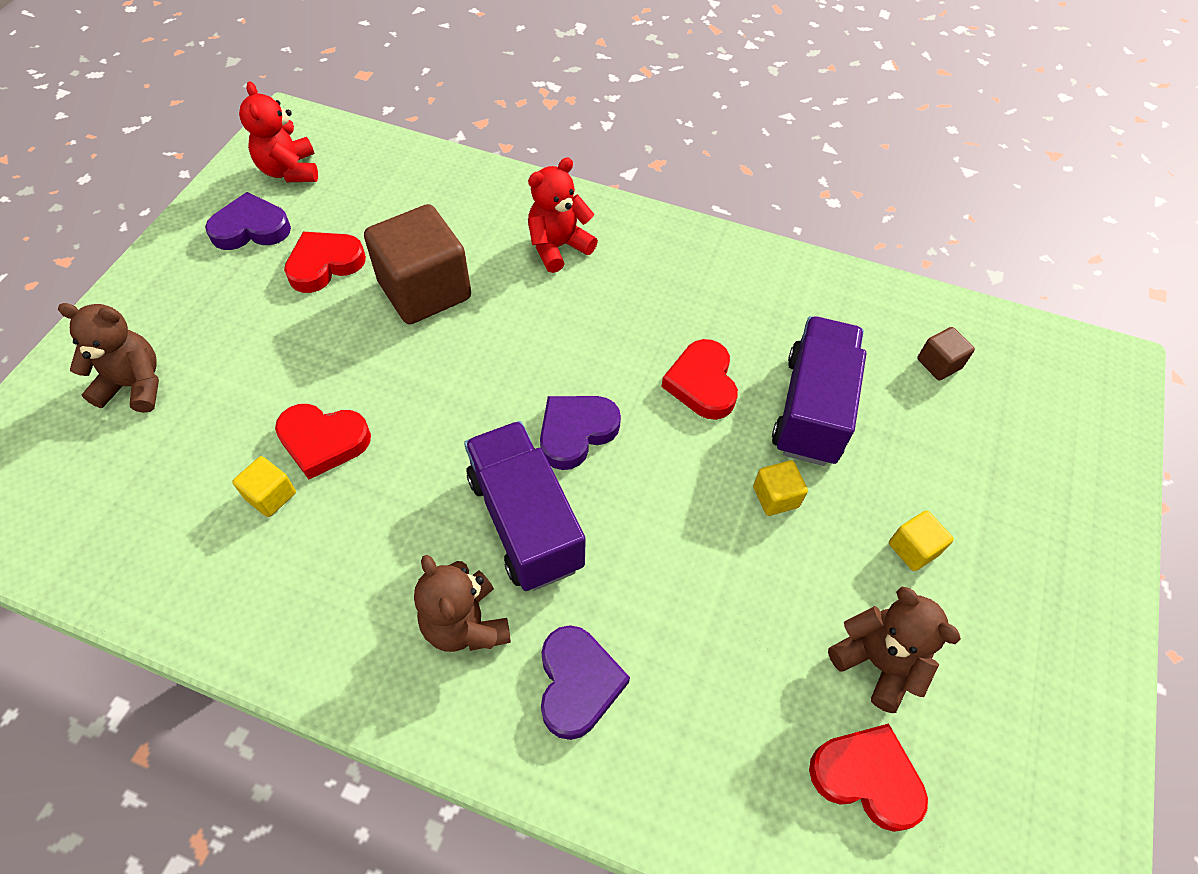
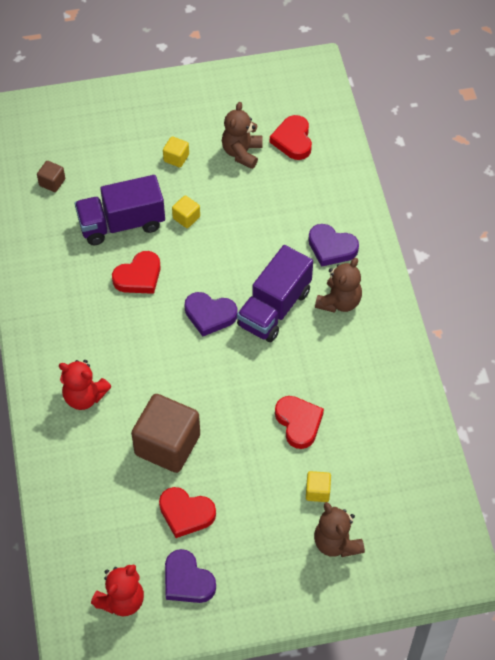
camera: 120 degrees left, 0 degrees up
yellow cube [232,456,296,517] -> yellow cube moved to [306,471,331,502]
purple heart [541,625,630,740] -> purple heart turned 120 degrees counterclockwise [308,224,359,267]

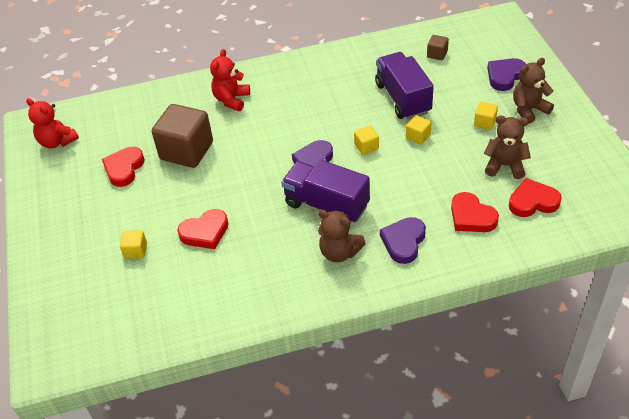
camera: 90 degrees right, 10 degrees down
red heart [112,251,161,294] -> red heart moved to [451,192,499,232]
purple heart [165,549,216,603] -> purple heart moved to [487,58,526,91]
brown teddy bear [314,502,365,557] -> brown teddy bear moved to [513,58,554,124]
none -> yellow cube [354,126,379,155]

